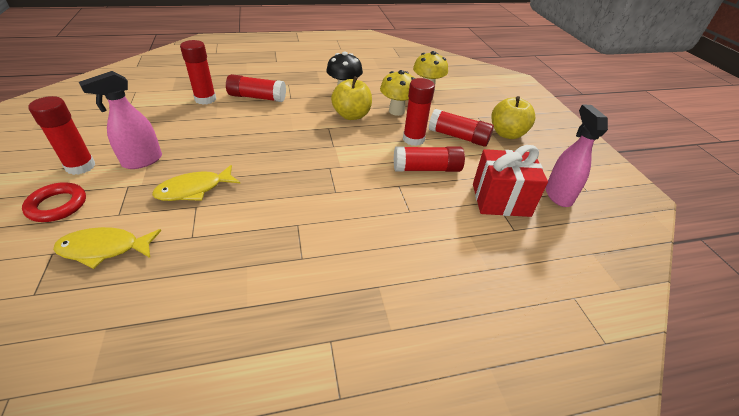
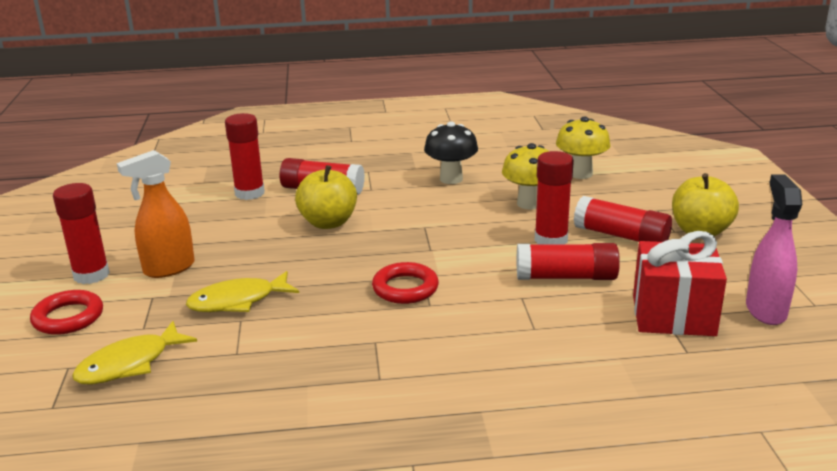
camera: 10 degrees right, 15 degrees down
yellow fish [53,227,161,269] -> yellow fish turned 45 degrees counterclockwise [72,321,197,384]
pink spray bottle [79,71,162,169] -> orange spray bottle [117,150,195,278]
yellow apple [331,76,372,120] -> yellow apple moved to [295,165,357,229]
none -> red ring [372,262,439,304]

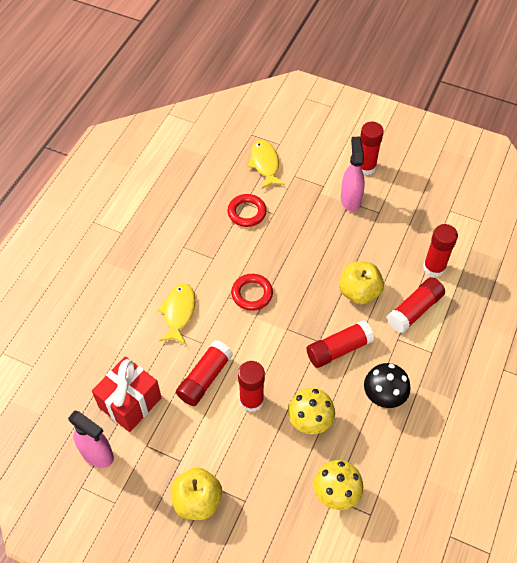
camera: 120 degrees right, 30 degrees up
red ring [30,290,103,335] -> red ring moved to [228,194,267,227]
orange spray bottle [117,150,195,278] -> pink spray bottle [341,137,365,212]
yellow fish [186,271,299,312] -> yellow fish moved to [157,283,196,344]
red glue stick [574,196,672,242] -> red glue stick moved to [306,320,374,368]

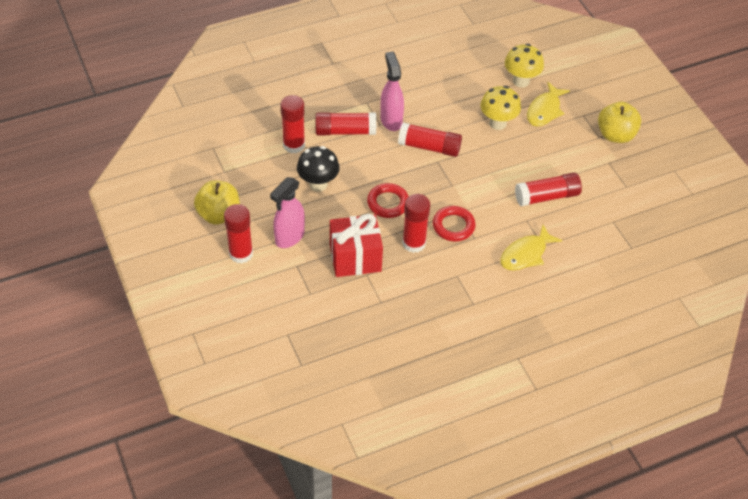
camera: 140 degrees left, 5 degrees down
pink spray bottle [68,411,114,468] -> pink spray bottle moved to [380,52,404,131]
red gift [92,356,162,432] -> red gift moved to [330,214,383,277]
red ring [228,194,267,227] -> red ring moved to [367,183,409,218]
red glue stick [238,361,265,412] -> red glue stick moved to [402,194,430,253]
yellow fish [247,140,285,189] -> yellow fish moved to [527,82,570,127]
yellow apple [339,262,384,305] -> yellow apple moved to [194,180,240,225]
black mushroom [364,363,411,408] -> black mushroom moved to [297,146,340,192]

